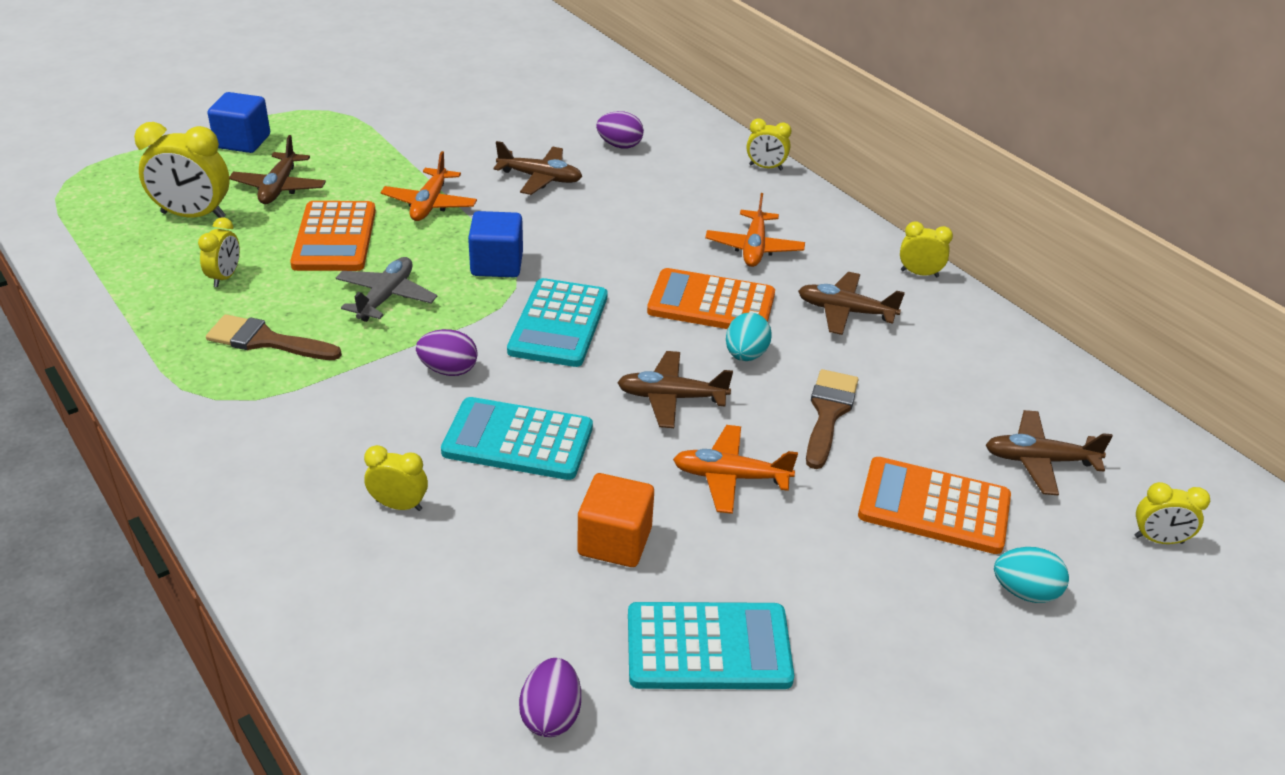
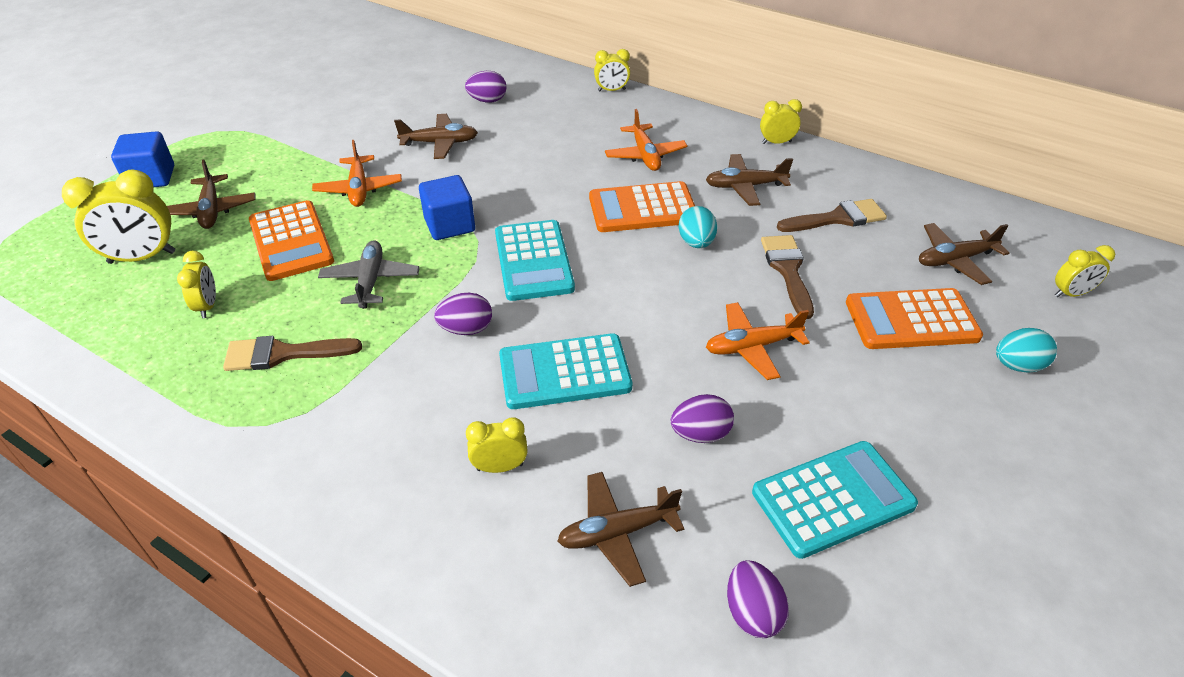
camera: 20 degrees left, 5 degrees up
orange cube [577,473,654,567] -> purple egg [671,394,734,443]
brown plane [617,351,733,428] -> brown plane moved to [557,472,684,587]
none -> brown brush [777,199,887,232]

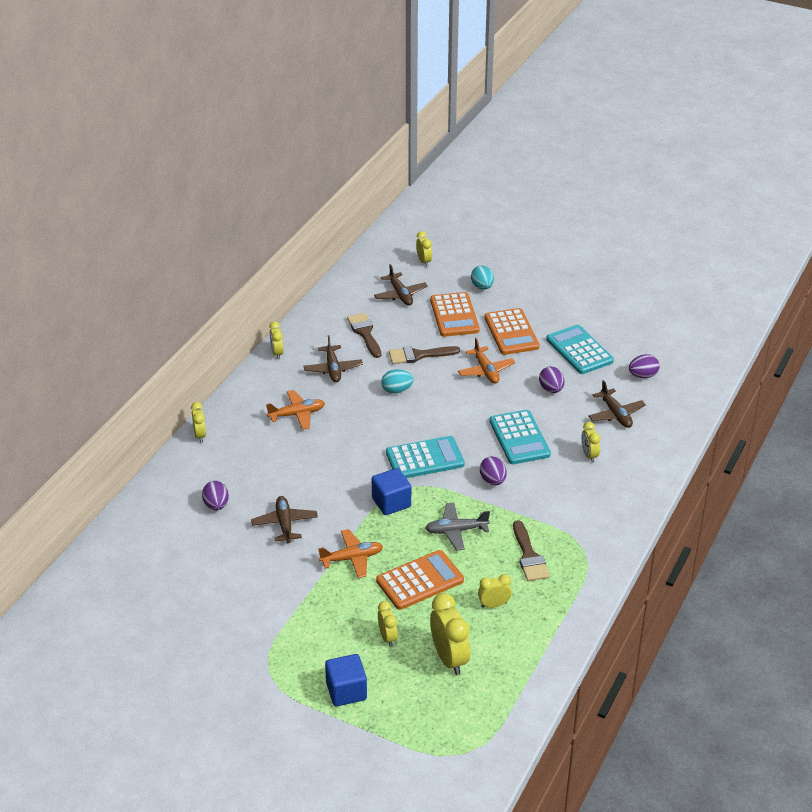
camera: 95 degrees left, 5 degrees down
brown plane [167,160,255,229] -> yellow clock [378,601,398,647]
orange calculator [589,181,695,232] -> orange calculator moved to [485,308,540,355]

